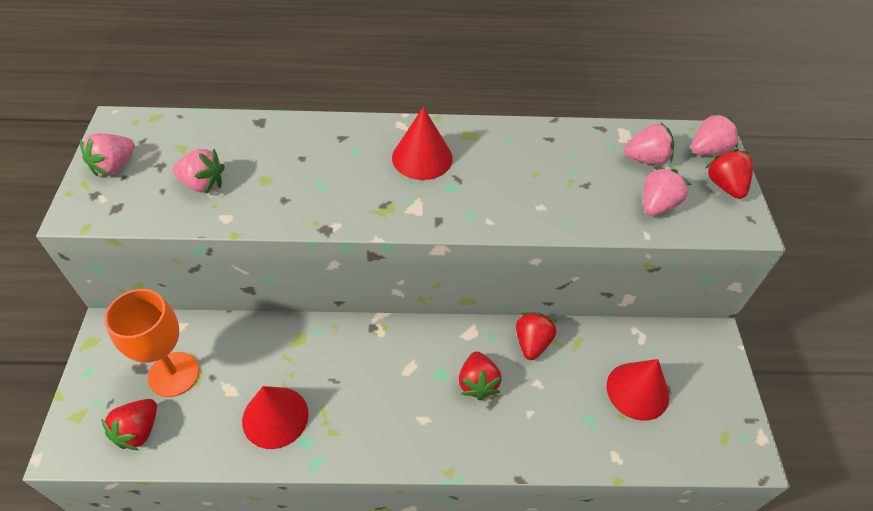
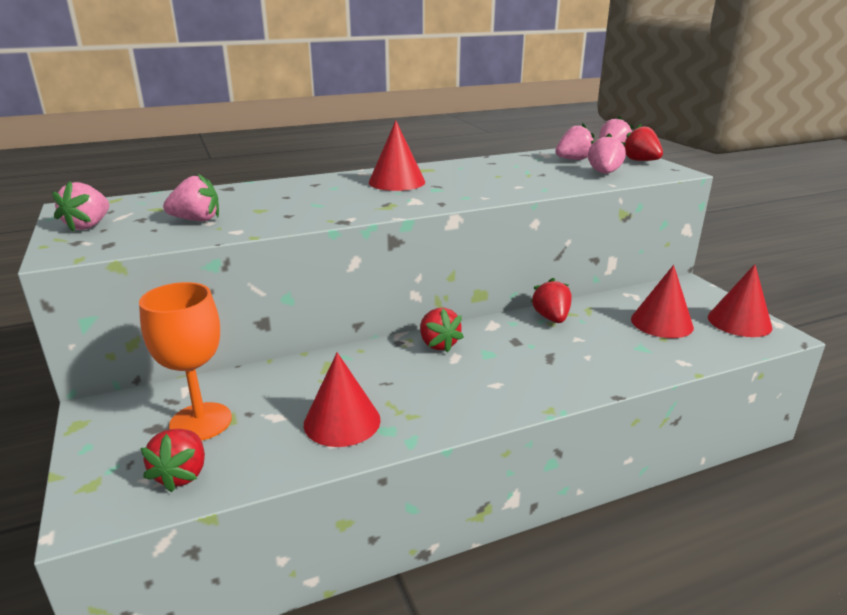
camera: 20 degrees left, 25 degrees down
red strawberry [459,351,502,401] -> red strawberry moved to [420,308,464,353]
none -> red cone [708,264,773,337]

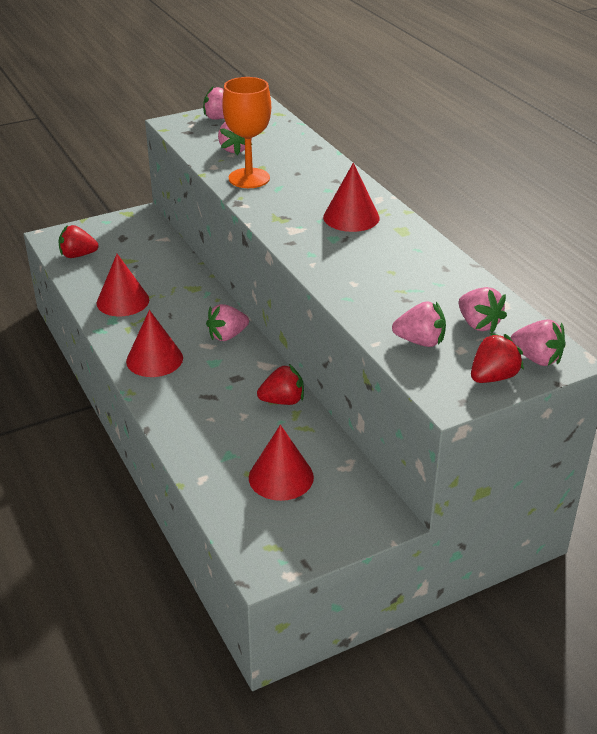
camera: 85 degrees right, 10 degrees up
orange goblet [139,282,232,441] -> orange goblet moved to [222,77,271,188]
red strawberry [420,308,464,353] -> pink strawberry [206,304,249,341]
red cone [708,264,773,337] -> red cone moved to [126,310,183,377]

